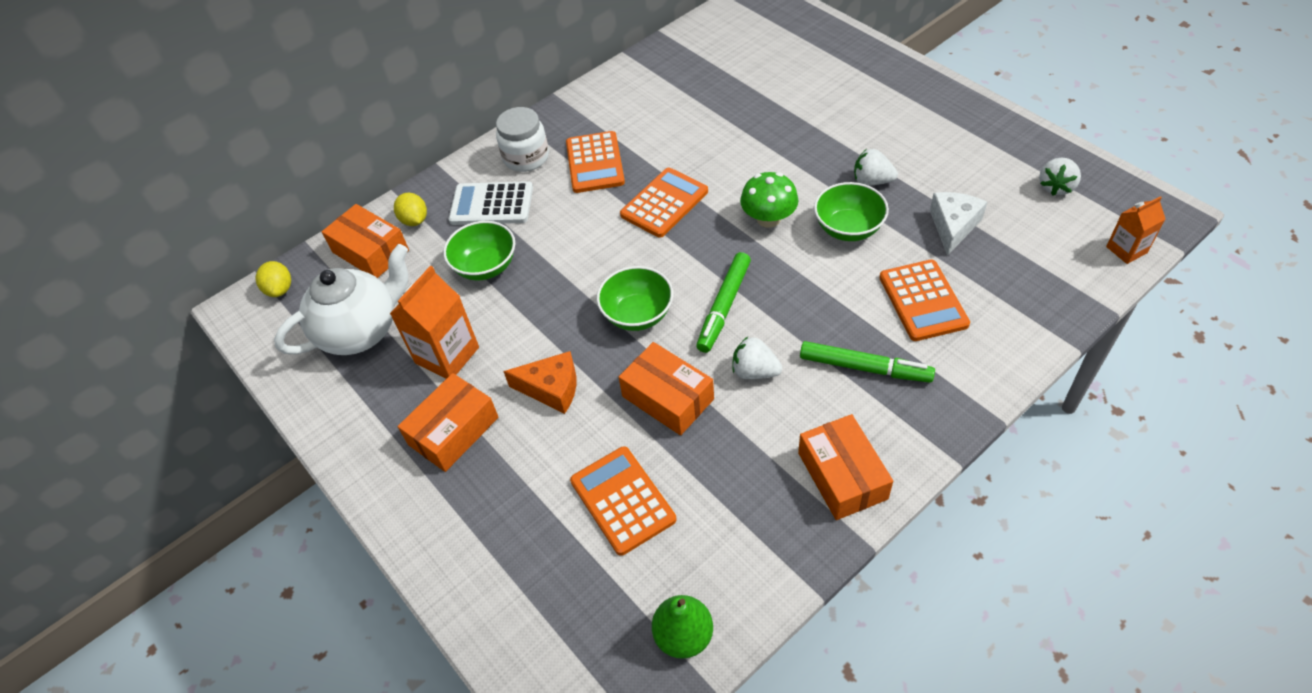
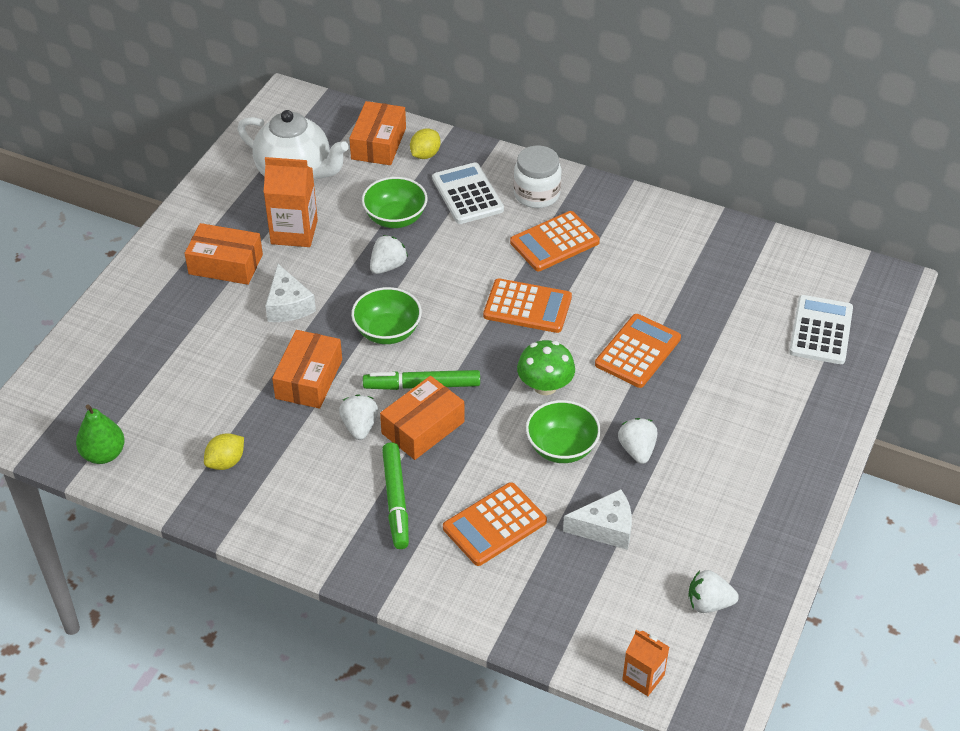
camera: 60 degrees right, 5 degrees down
yellow lemon [255,261,291,297] -> yellow lemon moved to [204,433,244,470]
orange cheese [503,351,576,414] -> white cheese [265,264,316,322]
orange calculator [570,446,676,556] -> orange calculator moved to [595,314,681,388]
orange box [798,414,893,520] -> orange box moved to [380,376,465,460]
none -> white strawberry [370,235,408,274]
none -> white calculator [789,295,853,364]

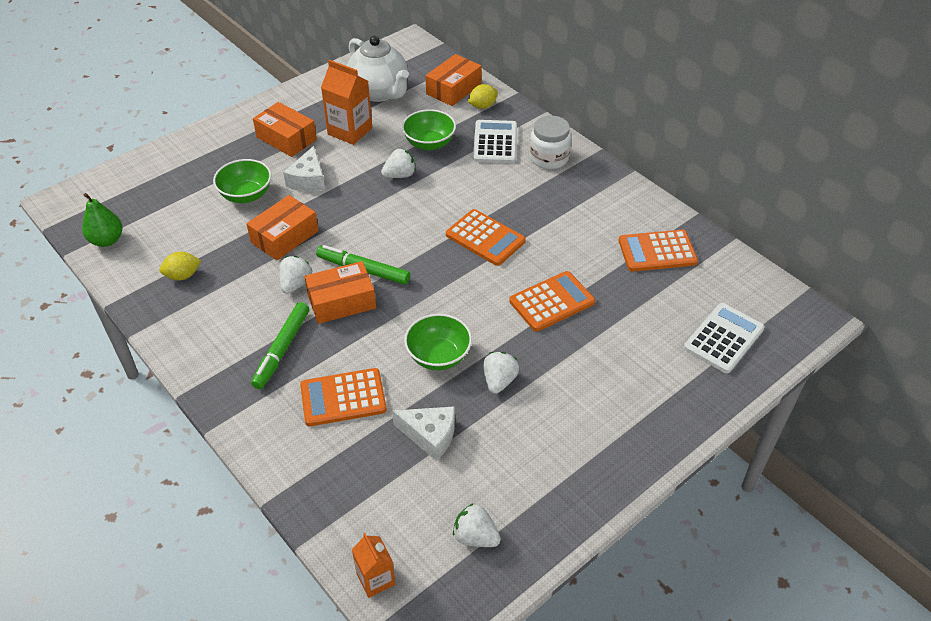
camera: 25 degrees right, 0 degrees up
green bowl [351,287,422,344] -> green bowl moved to [213,159,271,203]
orange calculator [510,211,600,271] -> orange calculator moved to [618,230,698,272]
green mushroom [517,340,575,395] -> none

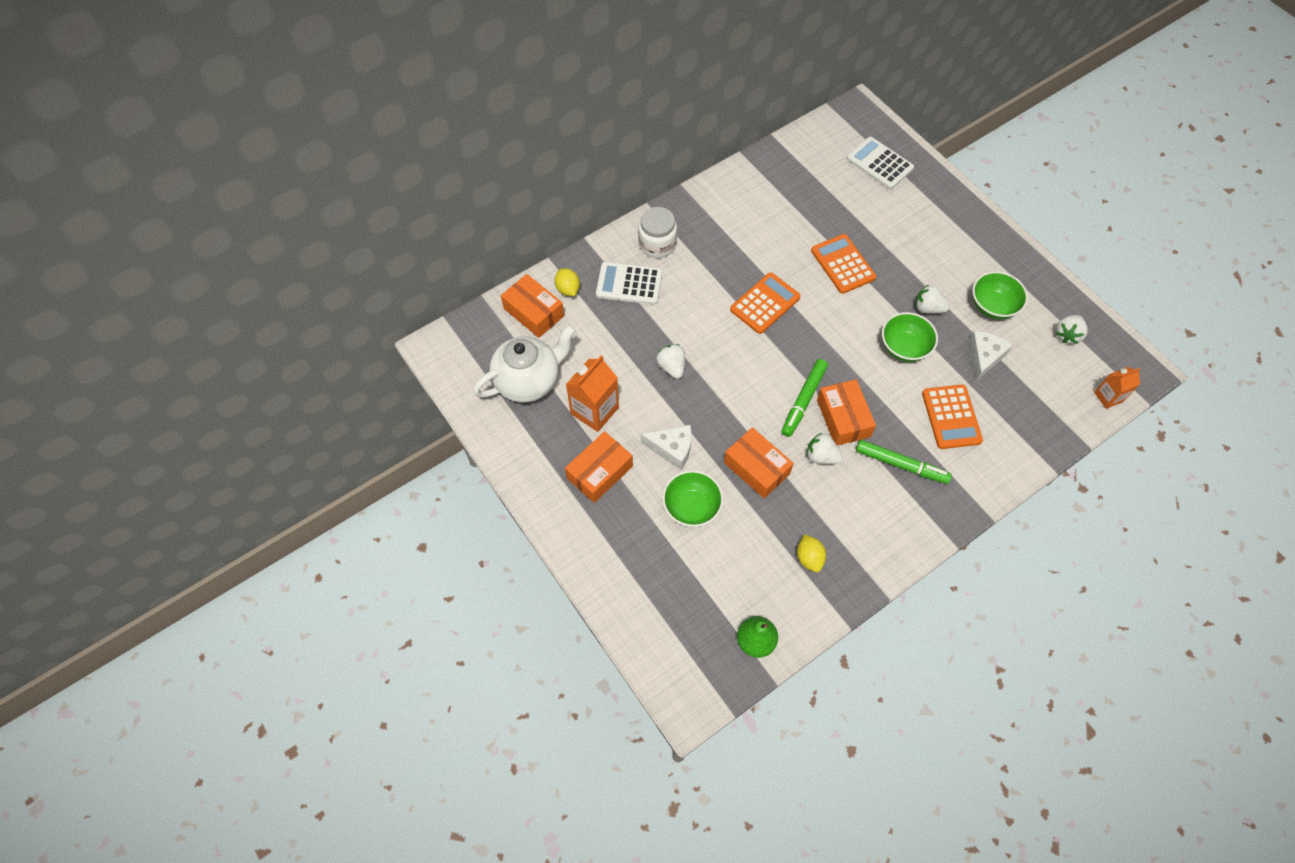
camera: 85 degrees left, 15 degrees up
green bowl [402,109,456,150] -> green bowl moved to [973,271,1028,319]
orange calculator [618,230,698,272] -> none

